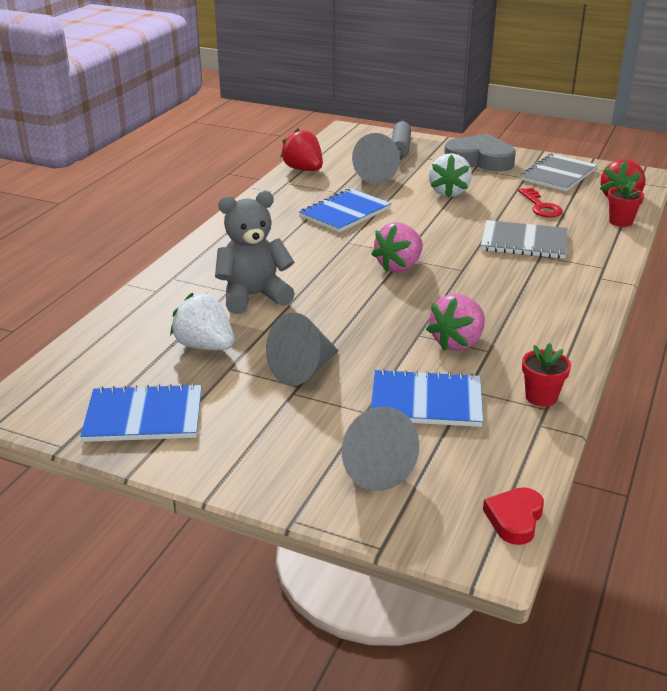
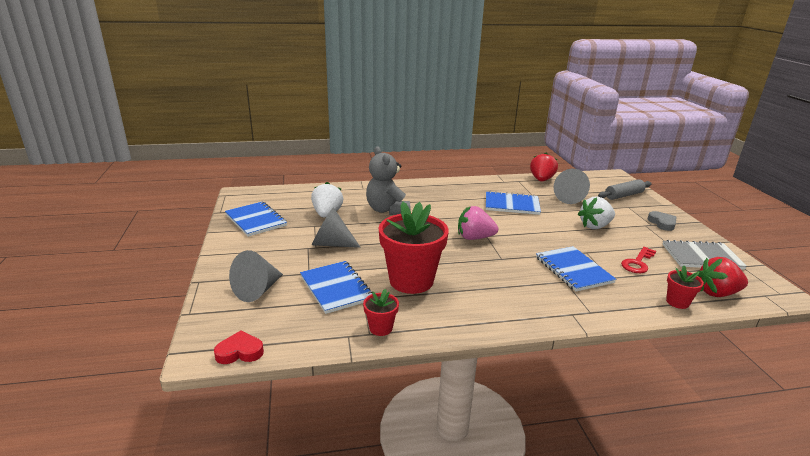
camera: 55 degrees right, 5 degrees down
grey teddy bear [215,191,295,314] -> grey teddy bear turned 150 degrees counterclockwise [366,146,410,215]
pink strawberry [426,294,485,351] -> red flower pot [379,201,449,294]
grey heart [444,134,516,172] -> grey heart [648,211,676,231], size x0.53
grey notebook [481,220,568,259] -> blue notebook [536,246,616,291]

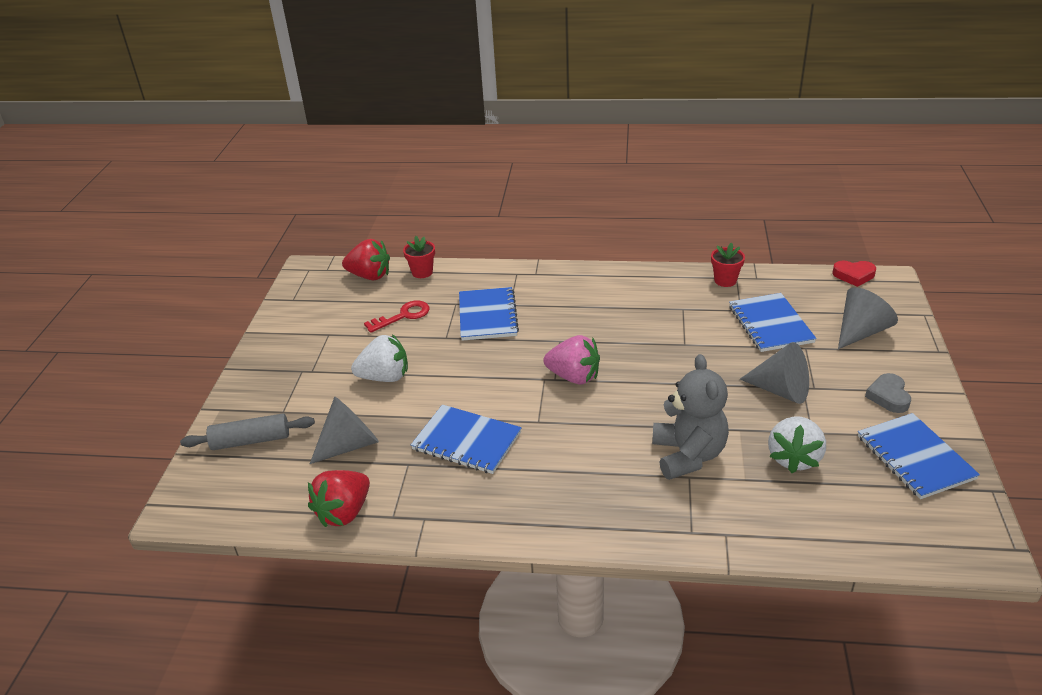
camera: 160 degrees left, 10 degrees up
red flower pot [379,201,449,294] -> none
grey heart [648,211,676,231] -> grey heart moved to [865,373,911,413]
grey notebook [662,240,747,270] -> none

